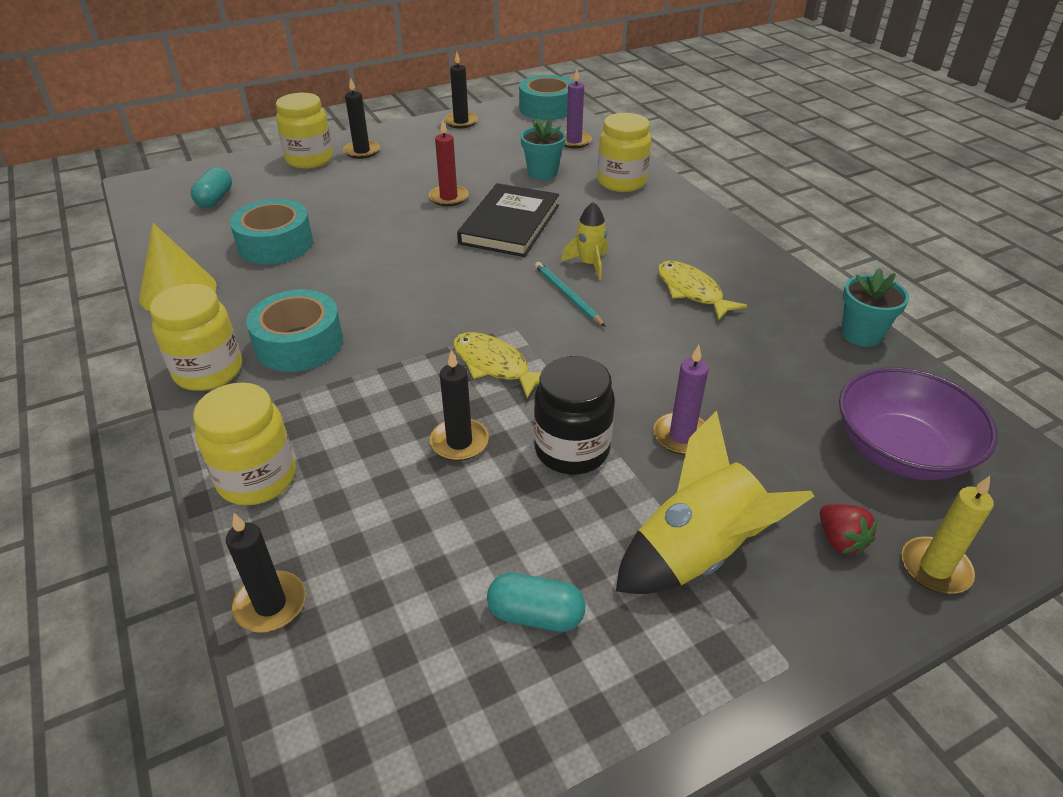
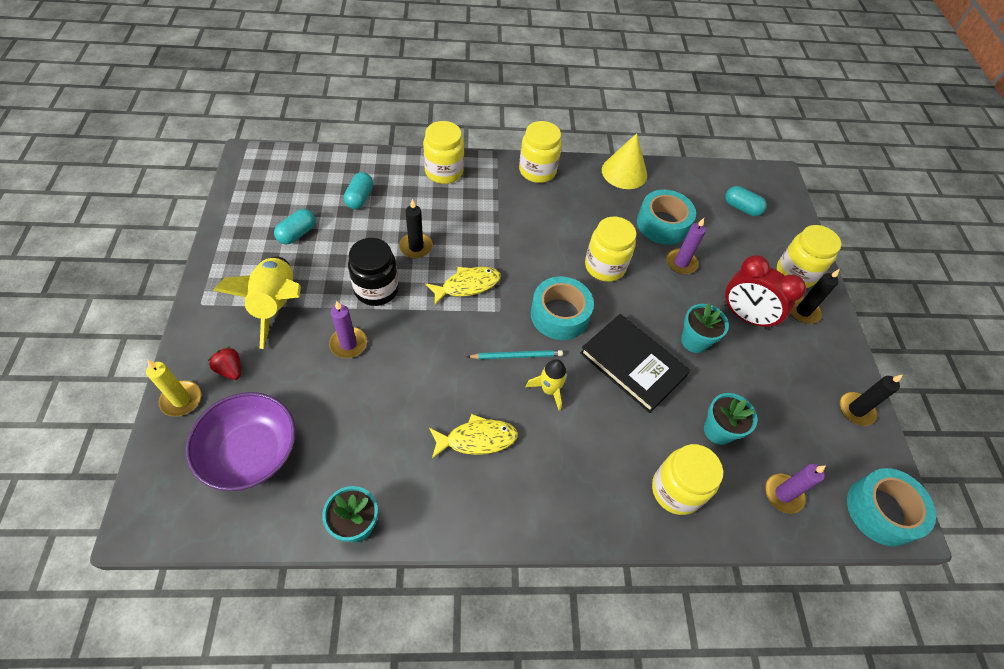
camera: 110 degrees right, 15 degrees up
black candle [226,513,306,633] -> none
turquoise tape [246,290,343,372] -> turquoise tape moved to [531,277,594,340]
red candle [429,120,469,206] -> turquoise flower pot [681,303,729,353]
red strawberry [820,504,878,556] -> red strawberry turned 45 degrees clockwise [208,346,241,380]
none -> turquoise capsule [344,172,373,209]
none -> yellow jar [585,217,636,282]
none -> purple candle [666,218,706,274]
none -> red clock [723,255,806,329]

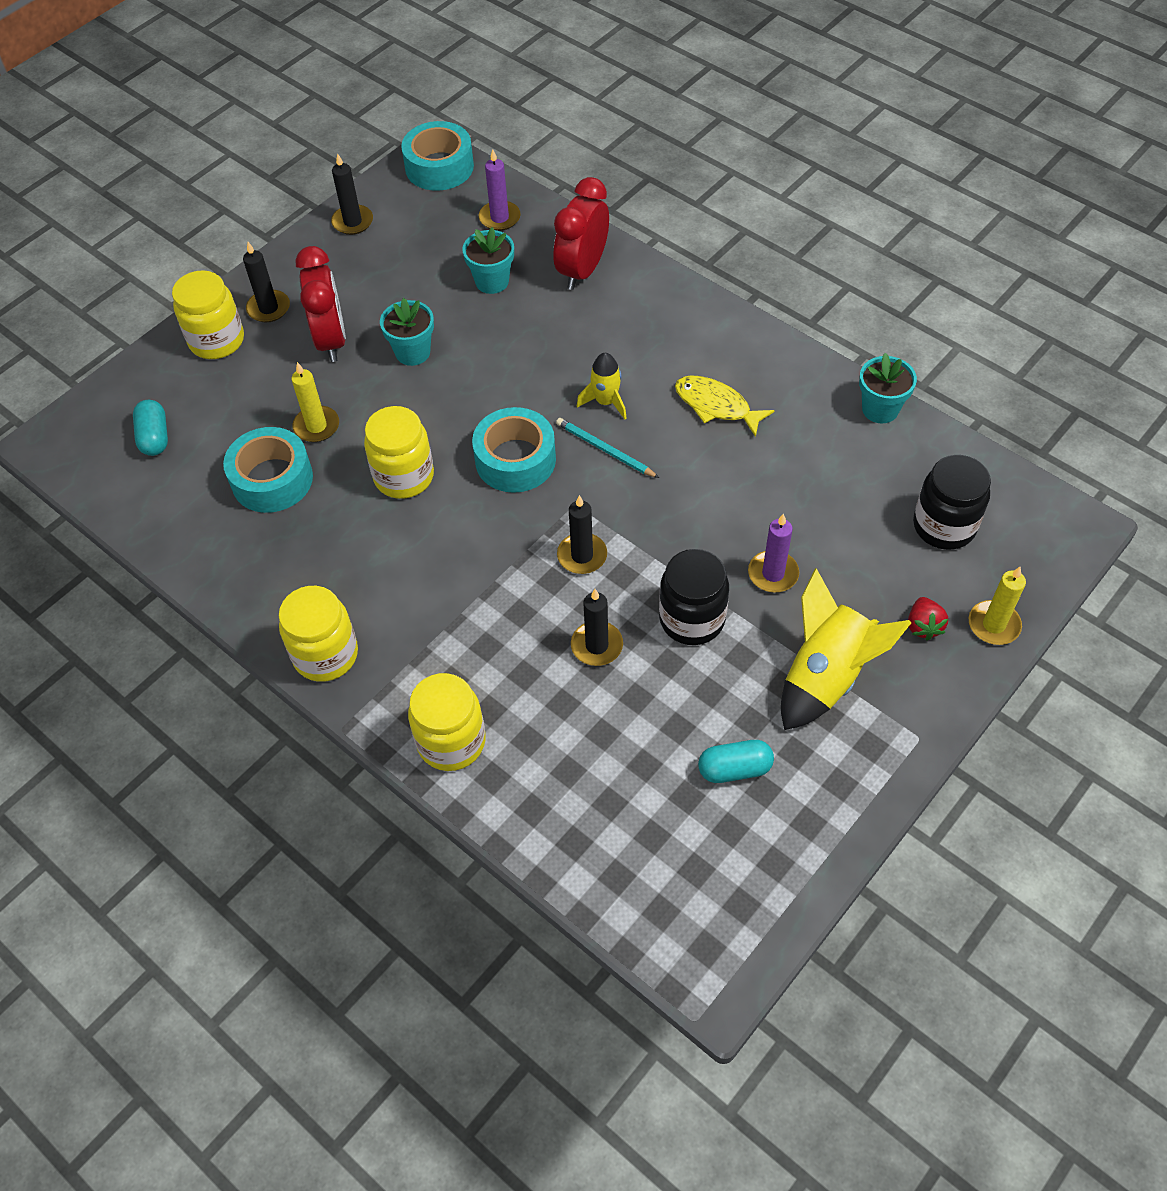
camera: 130 degrees left, 0 degrees up
purple bowl [186,392,296,491] -> black jar [913,455,991,550]
turquoise capsule [344,172,373,209] -> none
yellow fish [425,267,501,305] -> black candle [557,495,607,574]
black book [580,314,690,413] -> none
yellow cone [602,133,647,189] -> none
yellow jar [652,444,723,515] -> red clock [553,177,609,290]
purple candle [666,218,706,274] -> yellow candle [291,362,339,442]

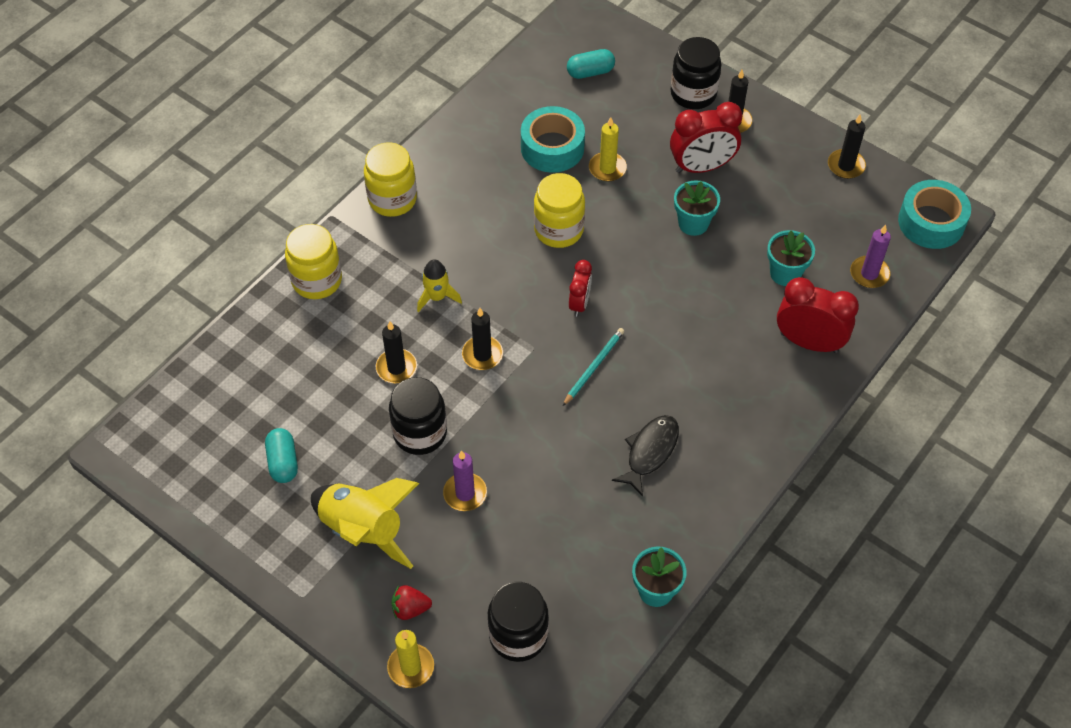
camera: 85 degrees right, 0 degrees up
yellow jar [172,270,244,359] -> black jar [670,37,721,109]
turquoise tape [472,407,556,493] -> red clock [569,260,592,317]
yellow rocket [577,353,627,419] -> yellow rocket moved to [417,259,462,312]
yellow fish [675,375,775,437] -> black fish [612,415,679,497]

